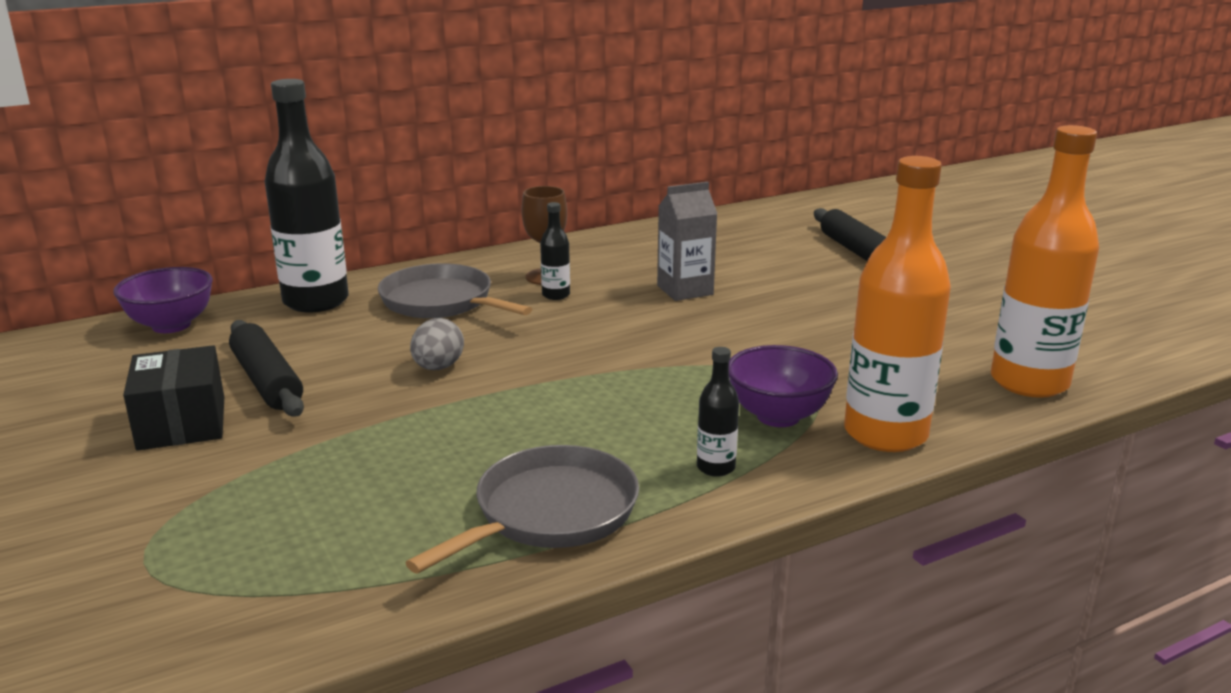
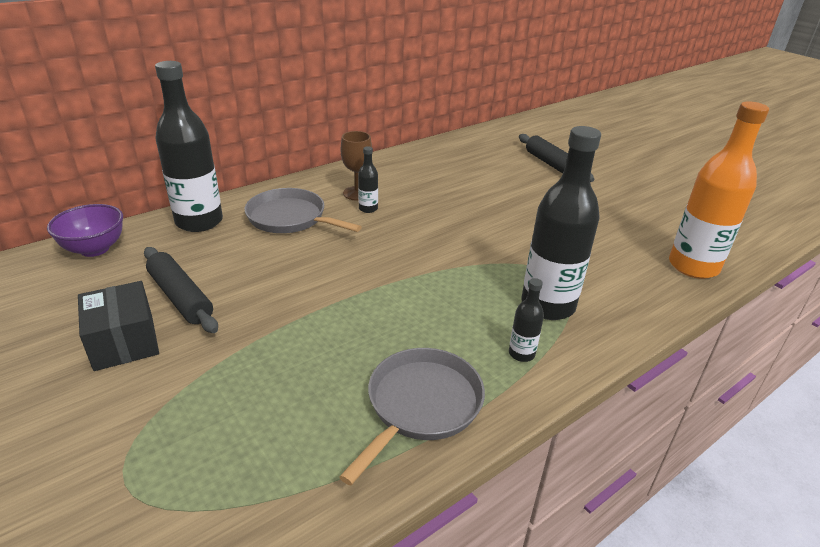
camera: 10 degrees left, 10 degrees up
grey egg [410,318,464,370] -> none
grey carton [657,182,717,301] -> none
purple bowl [729,345,838,427] -> black bottle [522,126,601,320]
orange bottle [844,156,951,452] -> none

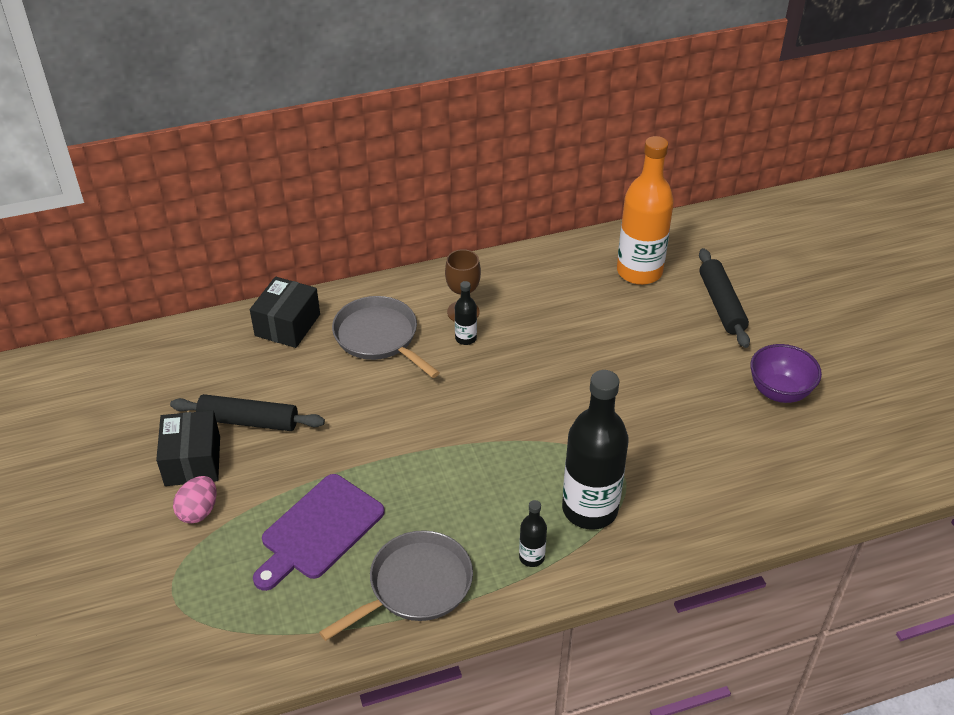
camera: 20 degrees right, 10 degrees up
purple bowl [47,204,123,257] -> purple bowl moved to [750,344,822,403]
black rolling pin [144,247,218,333] -> black rolling pin turned 60 degrees counterclockwise [170,394,325,431]
black bottle [155,61,223,232] -> black box [250,277,320,348]
orange bottle [669,101,769,279] -> orange bottle moved to [617,136,674,285]
none -> pink egg [173,476,216,524]
none -> purple cutting board [253,474,385,591]

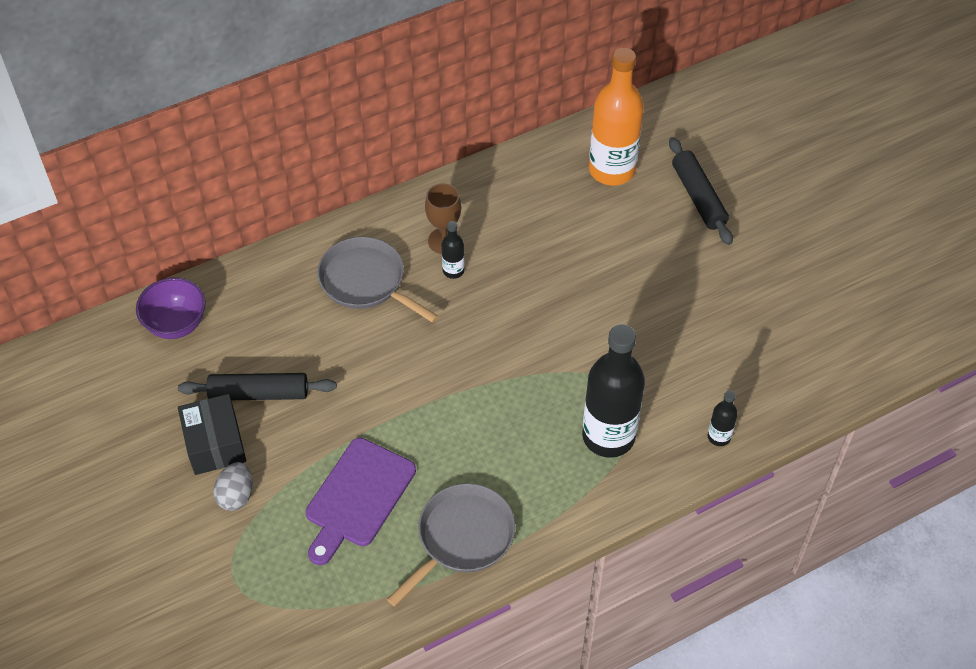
camera: 10 degrees left, 10 degrees up
pink egg [173,476,216,524] -> grey egg [213,462,253,511]
black box [250,277,320,348] -> none
black bottle [519,500,547,567] -> black bottle moved to [708,390,738,446]
purple bowl [750,344,822,403] -> purple bowl moved to [136,277,206,339]

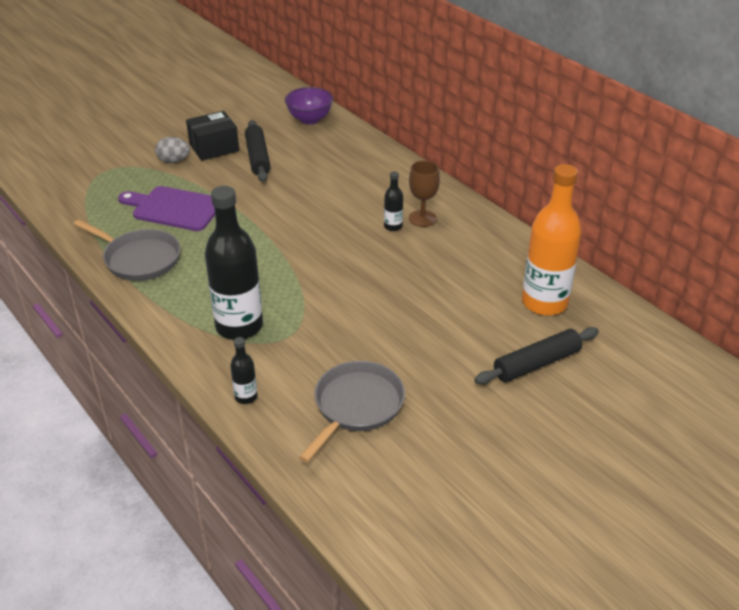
camera: 80 degrees right, 15 degrees down
grey pan [317,237,439,323] -> grey pan moved to [299,361,405,463]

